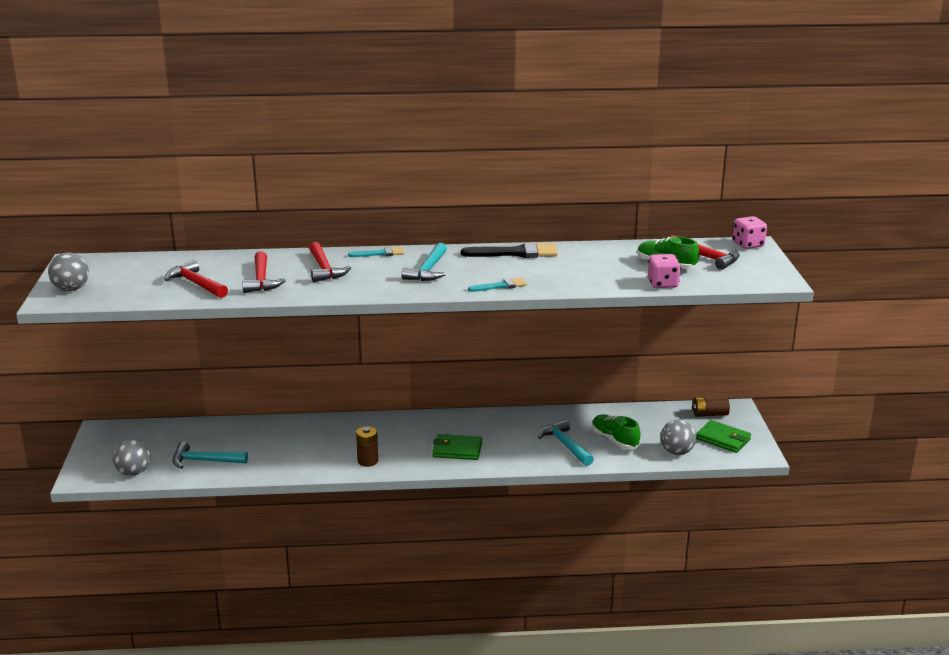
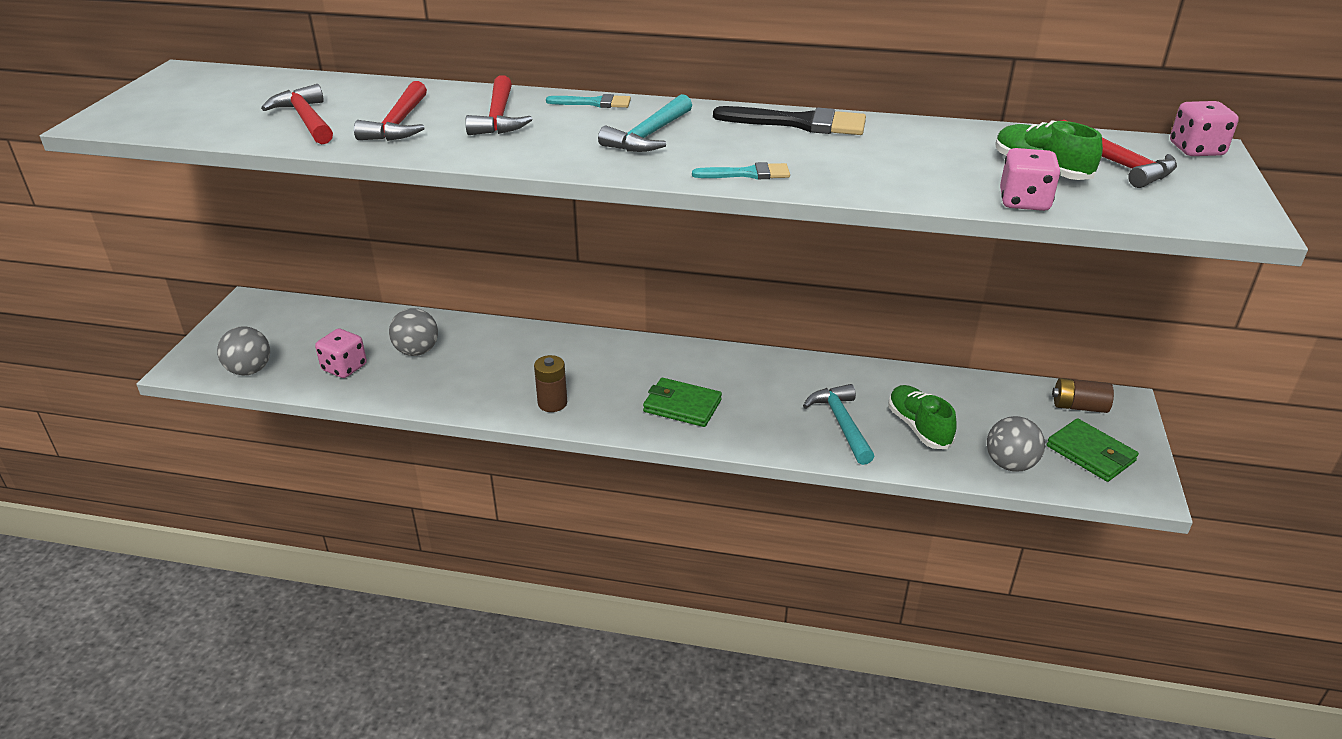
camera: 15 degrees right, 10 degrees up
grey ball [48,252,89,291] -> grey ball moved to [389,308,438,356]
turquoise hammer [172,442,248,469] -> pink dice [315,329,367,378]

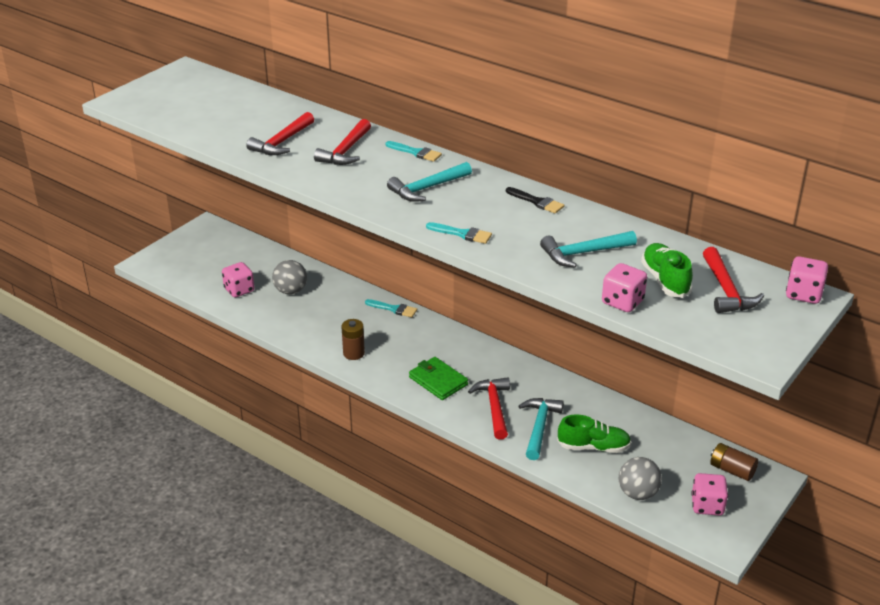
camera: 25 degrees right, 0 degrees up
grey ball [217,326,270,376] -> none
red hammer [261,84,333,144] -> red hammer moved to [468,377,510,440]
black brush [713,106,866,135] -> black brush [506,187,564,213], size x0.58
green shoe [889,385,957,449] -> green shoe turned 90 degrees clockwise [557,414,631,453]
green wallet [1047,418,1139,482] -> pink dice [691,473,728,516]
none -> turquoise brush [365,299,417,318]
none -> turquoise hammer [540,231,637,268]

